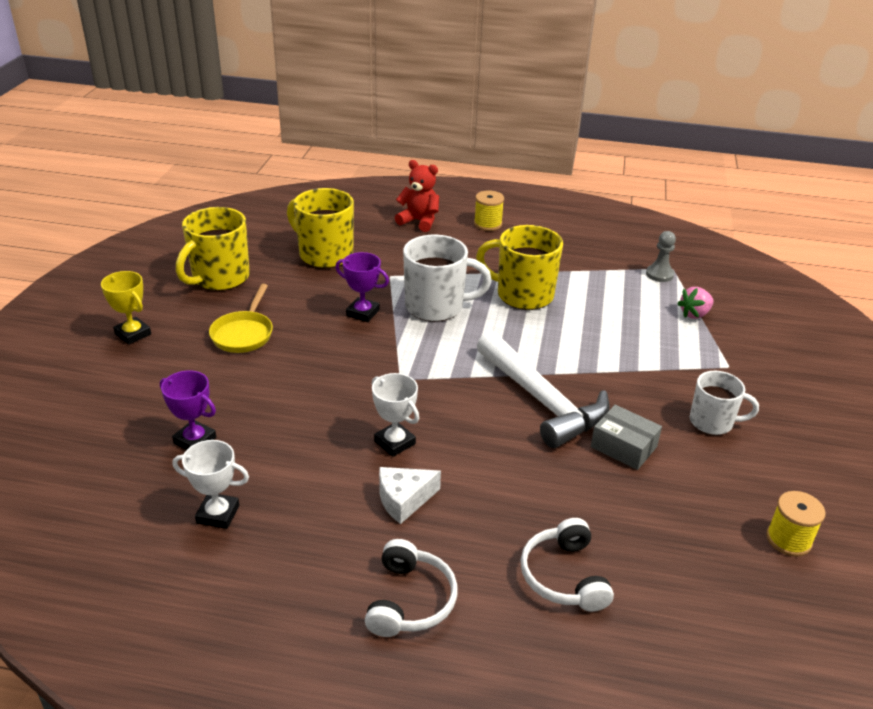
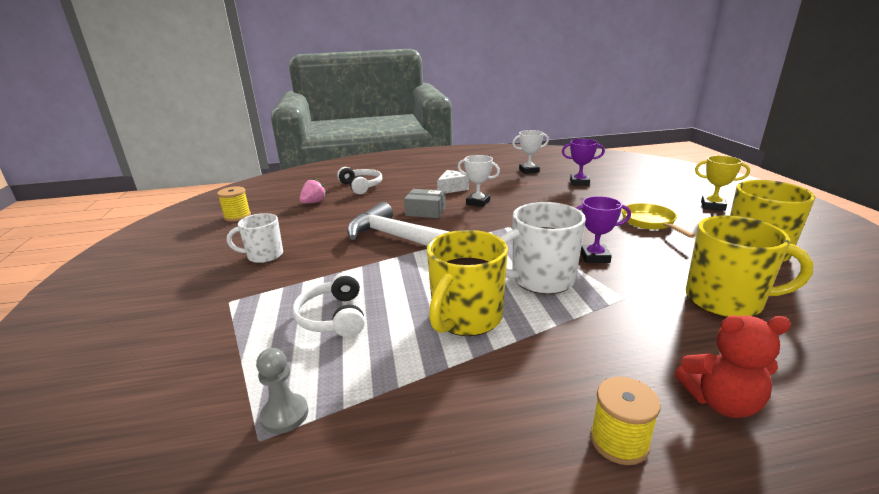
camera: 160 degrees right, 10 degrees down
white headphones [365,539,457,637] -> white headphones moved to [292,272,365,337]
yellow mug [476,225,563,310] -> yellow mug turned 120 degrees clockwise [427,230,508,336]
grey box [591,405,662,470] -> grey box moved to [404,189,446,218]
pink strawberry [677,287,714,319] -> pink strawberry moved to [300,178,327,204]

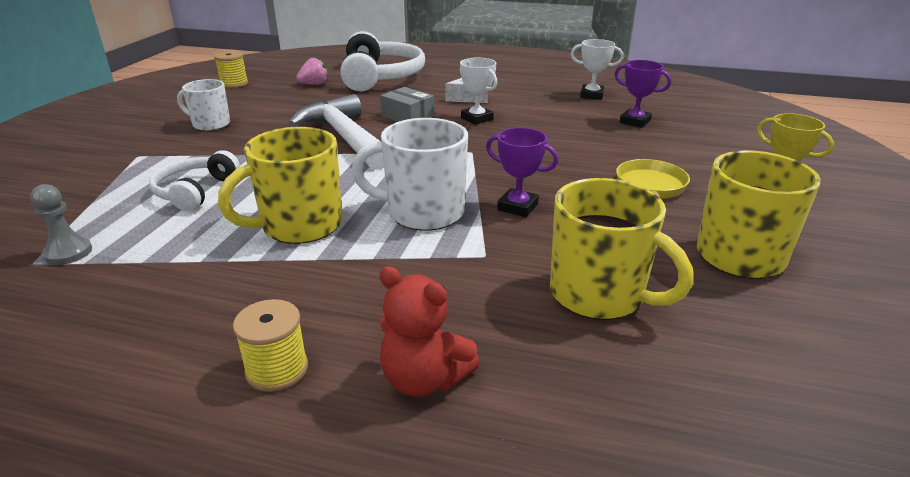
camera: 25 degrees right, 5 degrees up
white headphones [337,167,382,194] -> white headphones [340,31,425,91], size x1.75

